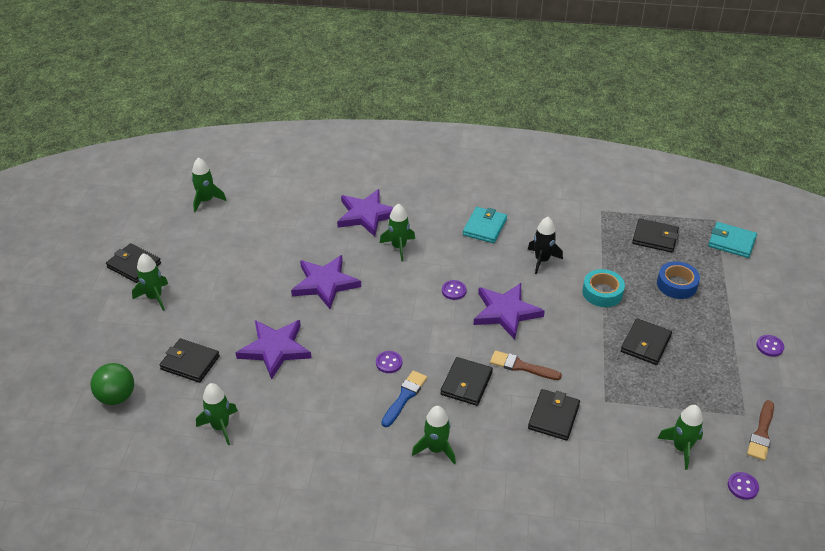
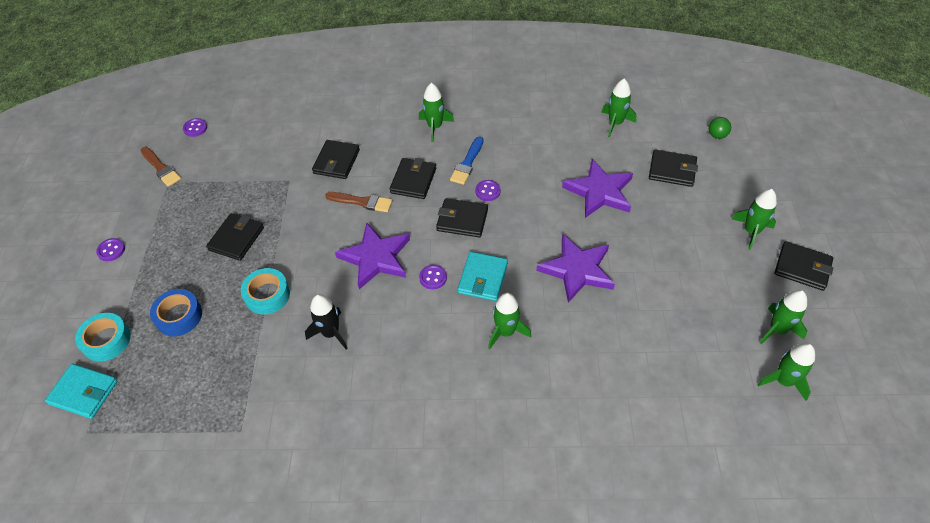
camera: 175 degrees right, 10 degrees up
green ball [91,363,134,405] -> green ball [709,117,731,139], size x0.59
purple star [337,189,394,237] -> none
turquoise wallet [463,207,507,243] -> turquoise wallet moved to [458,252,508,301]
black wallet [632,218,679,253] -> black wallet moved to [436,198,488,237]
green rocket [657,405,703,470] -> green rocket moved to [760,290,807,344]
brown brush [747,400,774,461] -> brown brush turned 120 degrees clockwise [141,147,181,187]
none -> turquoise tape [75,313,131,362]

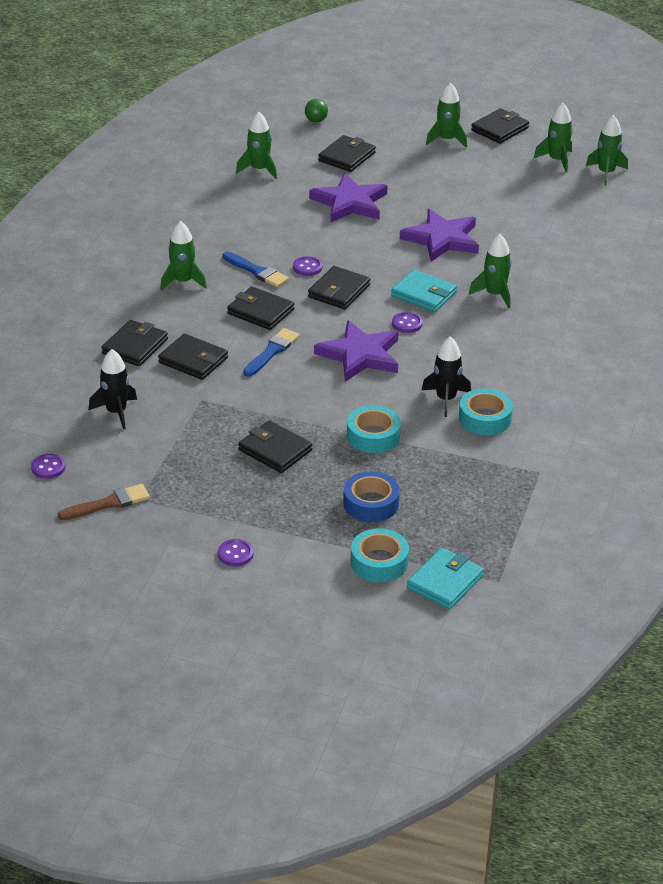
camera: 75 degrees left, 15 degrees down
brown brush [325,192,393,212] -> blue brush [243,328,299,377]
none -> black rocket [89,349,137,430]
none -> black wallet [101,320,168,366]
none -> turquoise tape [459,389,513,435]

